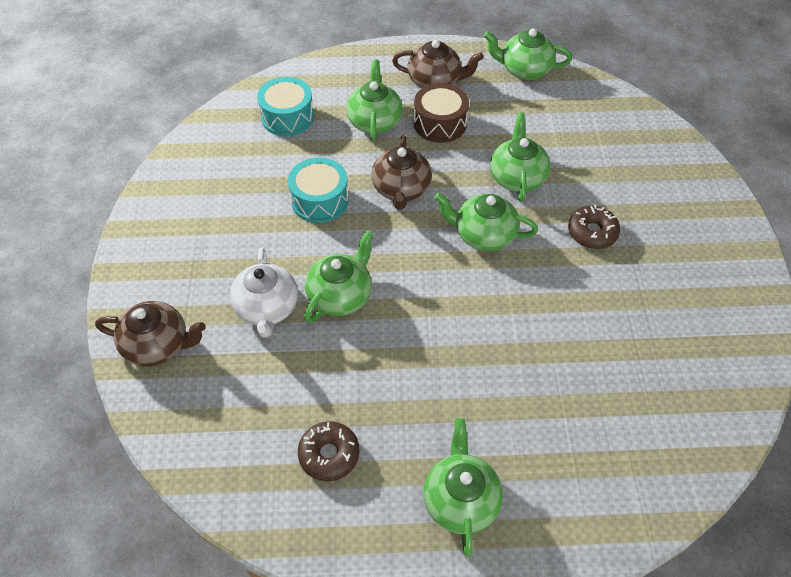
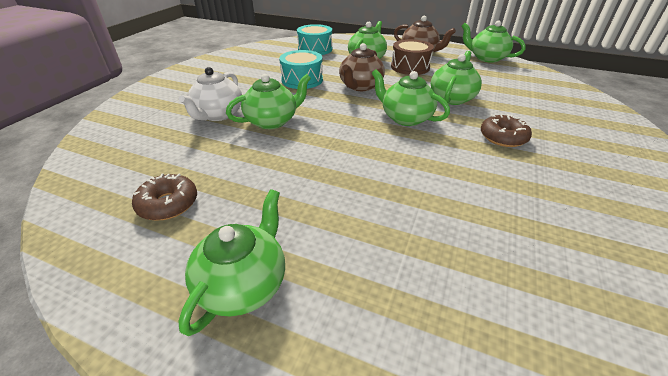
camera: 25 degrees right, 15 degrees down
brown teapot [95,301,206,367] -> none

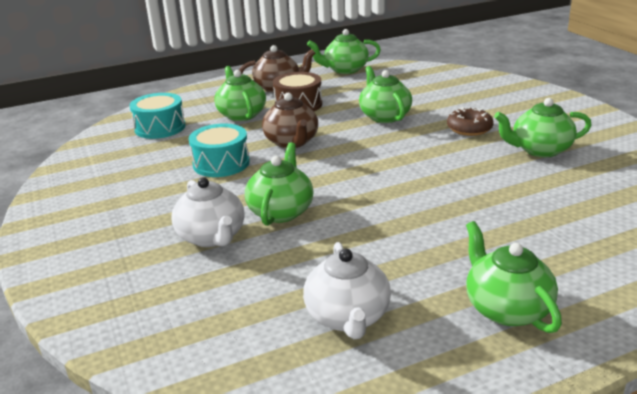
camera: 45 degrees left, 10 degrees down
brown donut [132,174,197,221] -> white teapot [303,242,391,339]
green teapot [372,69,450,126] -> green teapot moved to [494,98,592,157]

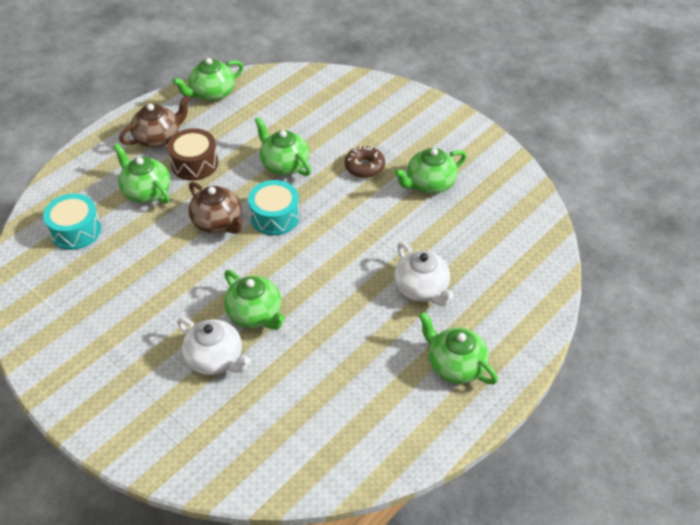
camera: 25 degrees left, 20 degrees up
turquoise drum [189,124,250,177] -> turquoise drum moved to [248,180,300,236]
green teapot [245,142,314,226] -> green teapot turned 150 degrees clockwise [224,270,285,330]
white teapot [303,242,391,339] -> white teapot moved to [394,242,454,306]

